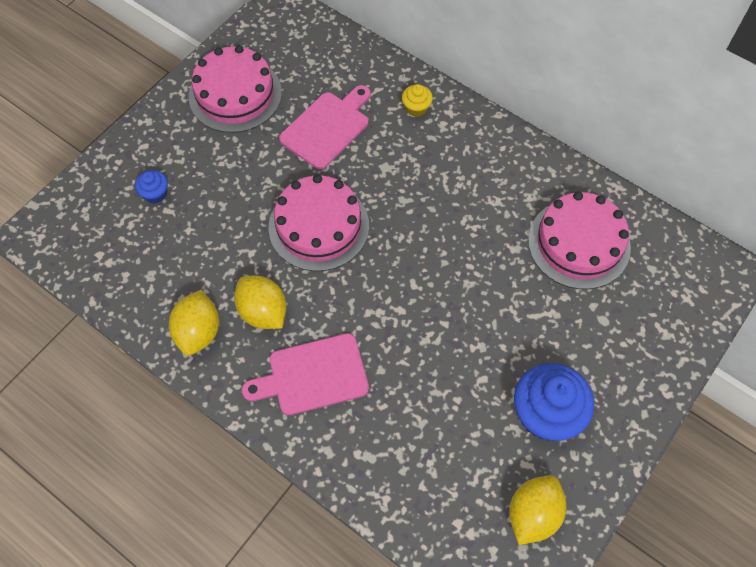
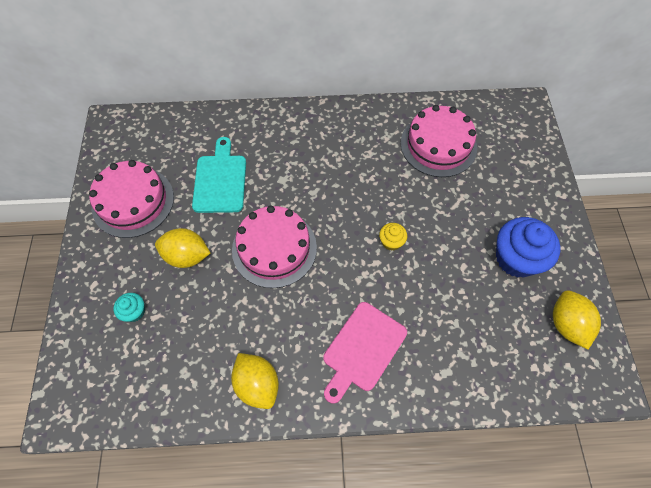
camera: 40 degrees left, 0 degrees up
blue cupcake [135,170,168,203] -> turquoise cupcake [113,293,145,322]
yellow lemon [234,276,286,329] -> yellow lemon moved to [155,228,210,268]
pink cutting board [279,85,371,169] -> turquoise cutting board [192,137,246,213]
yellow cupcake [402,84,433,117] -> yellow cupcake moved to [379,223,407,251]

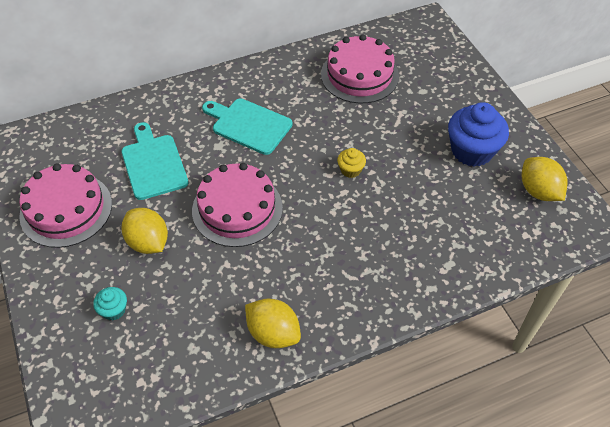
camera: 20 degrees left, 10 degrees down
yellow lemon [155,228,210,268] -> yellow lemon turned 60 degrees clockwise [121,208,168,254]
pink cutting board [323,302,407,404] -> none
none -> turquoise cutting board [202,99,293,155]

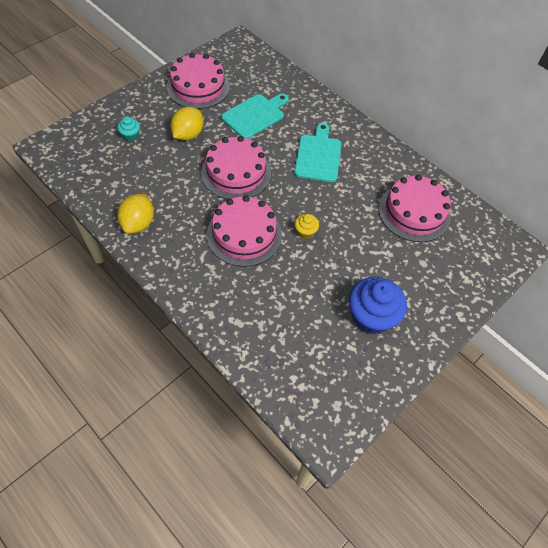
camera: 65 degrees right, 5 degrees up
yellow lemon [522,157,568,201] -> none
none -> pink cake [207,195,282,267]

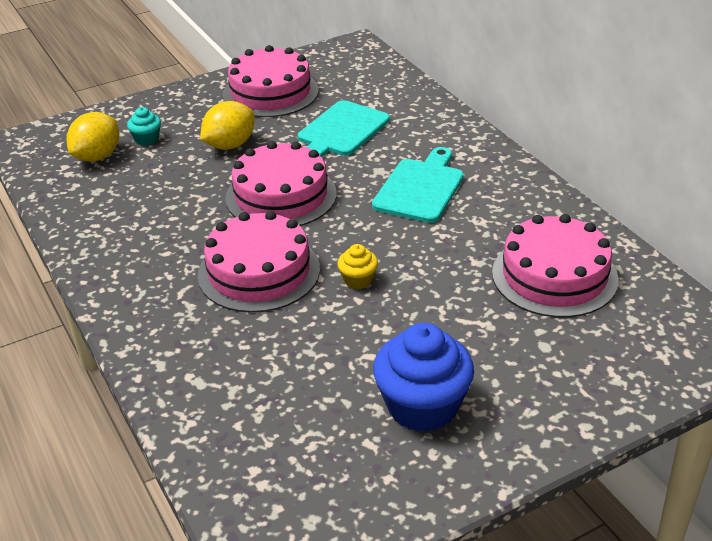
camera: 20 degrees right, 20 degrees down
yellow lemon [117,194,154,234] -> yellow lemon moved to [67,112,119,162]
turquoise cutting board [221,94,289,139] -> turquoise cutting board turned 150 degrees clockwise [298,100,390,157]

